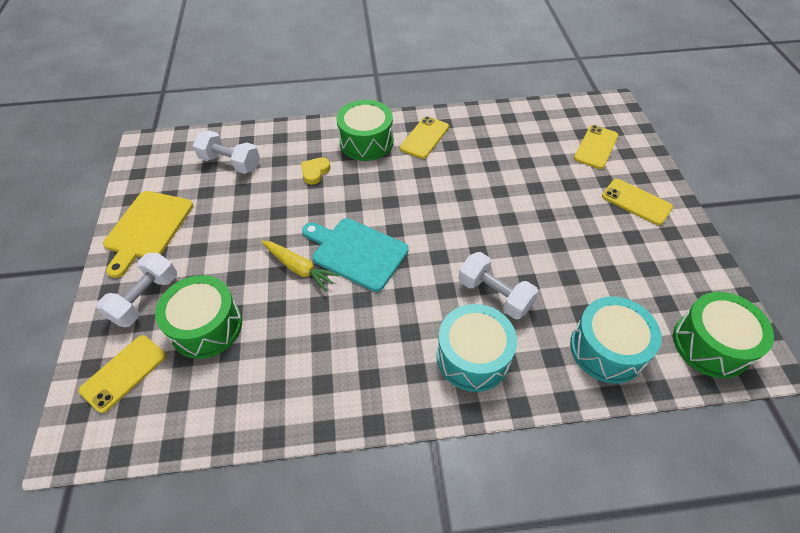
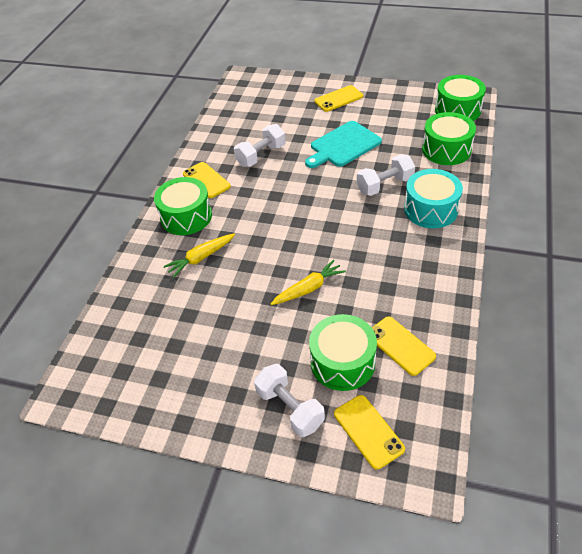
camera: 65 degrees left, 5 degrees down
yellow cutting board [103,191,193,278] -> none
white dumbbell [193,130,260,174] -> white dumbbell moved to [234,124,286,167]
yellow heart [301,157,330,185] -> yellow carrot [164,233,235,278]
turquoise cutting board [302,218,409,292] -> turquoise cutting board moved to [305,121,382,168]
turquoise drum [570,296,662,384] -> green drum [422,112,476,165]
yellow phone [574,125,618,169] -> yellow phone moved to [372,316,436,376]

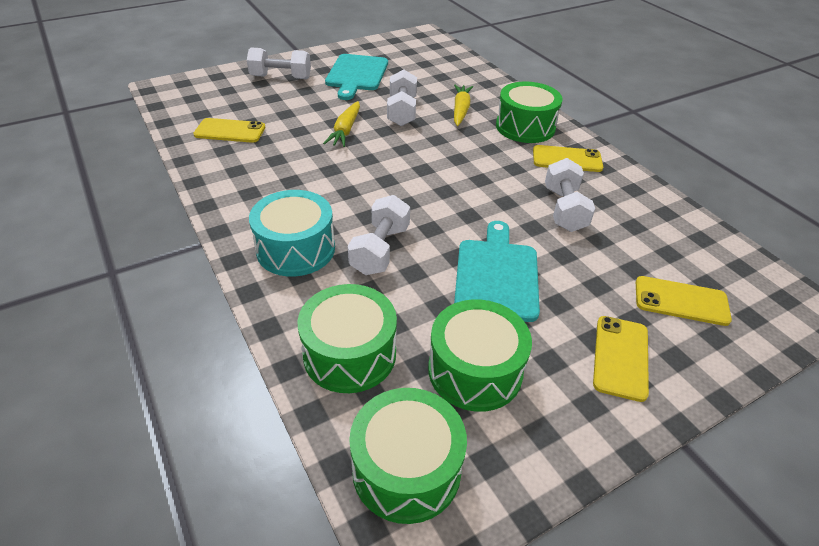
camera: 130 degrees right, 5 degrees down
green drum [309,314,377,391] -> green drum moved to [428,299,532,412]
yellow phone [334,395,405,470] -> yellow phone moved to [636,276,732,326]
none -> turquoise cutting board [325,54,388,100]
none -> white dumbbell [387,70,417,126]

